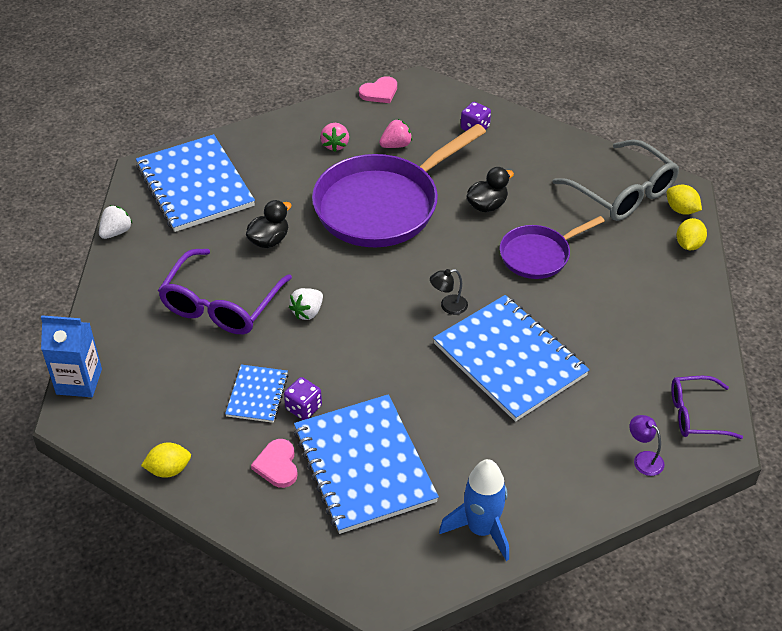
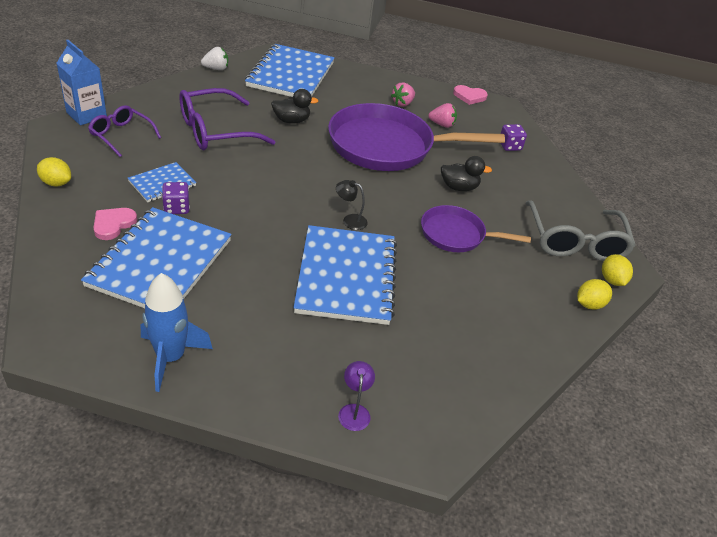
camera: 35 degrees right, 5 degrees down
white strawberry [289,288,323,320] -> none
purple glasses [671,376,743,439] -> purple glasses moved to [88,105,161,157]

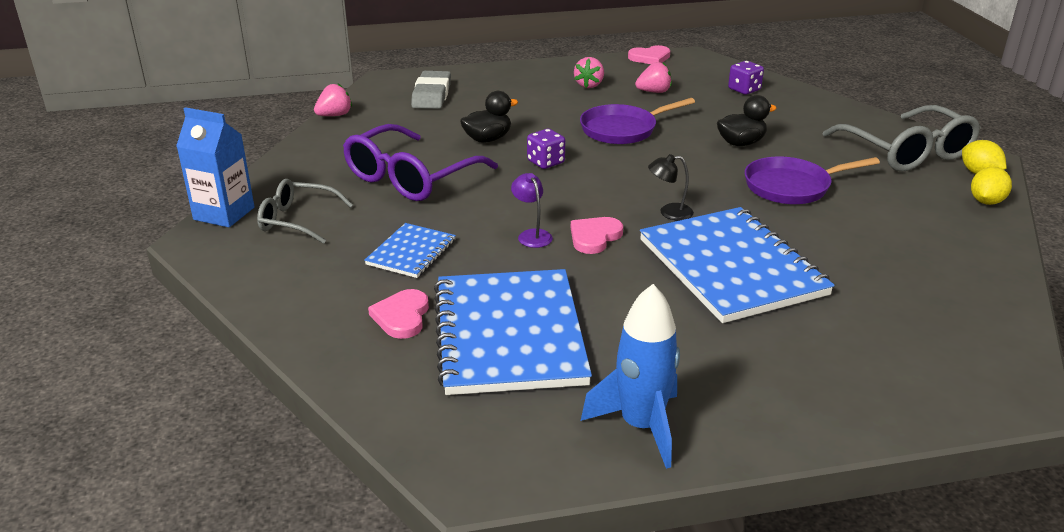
camera: 20 degrees left, 10 degrees down
yellow lemon [37,157,71,187] -> none
purple glasses [88,105,161,157] -> grey glasses [257,179,353,244]
purple dice [162,182,190,214] -> purple dice moved to [527,129,565,169]
white strawberry [201,47,228,70] -> pink strawberry [314,84,352,116]
blue notebook [245,44,335,97] -> grey eraser [411,71,451,109]
purple pan [328,103,505,171] -> purple pan [580,98,695,144], size x0.54
purple lamp [338,361,375,431] -> purple lamp moved to [511,173,553,248]
none -> pink heart [571,217,623,254]

